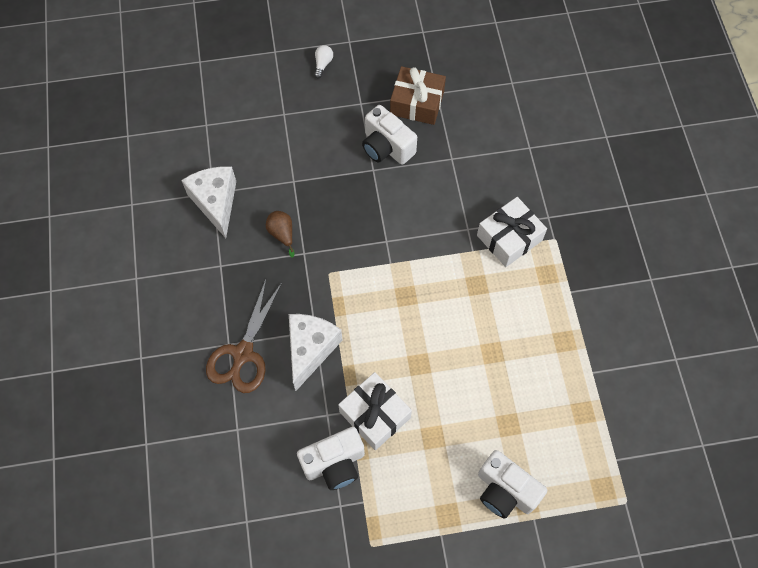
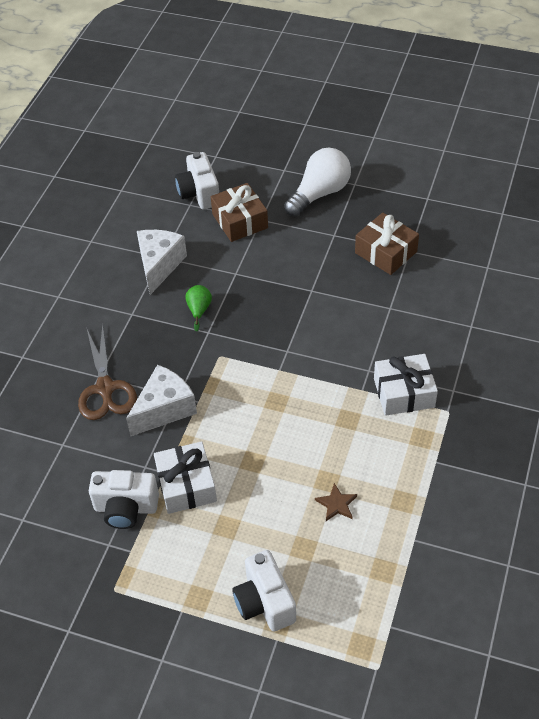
camera: 30 degrees right, 15 degrees down
brown scissors [206,280,282,393] -> brown scissors turned 60 degrees counterclockwise [78,323,137,420]
brown pear [266,211,295,258] -> green pear [185,285,212,332]
white light bulb [314,45,333,79] -> white light bulb [284,148,351,216], size x2.47
white camera [362,105,417,165] -> white camera moved to [175,152,219,209]
none -> brown gift [211,183,268,242]
none -> brown star [315,483,357,521]

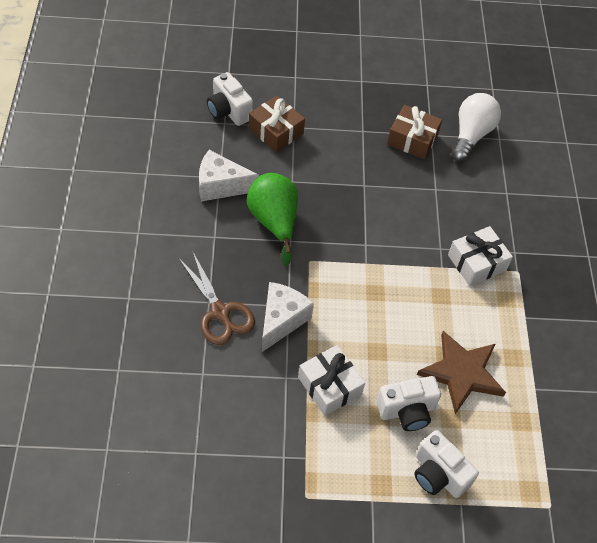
camera: 25 degrees left, 5 degrees up
white camera [89,470,159,529] -> white camera moved to [376,376,441,431]
white cheese [137,230,187,295] -> white cheese turned 75 degrees counterclockwise [199,150,259,201]
green pear [185,285,212,332] -> green pear [247,173,298,266], size x2.13
white light bulb [284,148,351,216] -> white light bulb moved to [452,93,501,162]
brown star [315,483,357,521] -> brown star [417,331,506,414], size x2.35

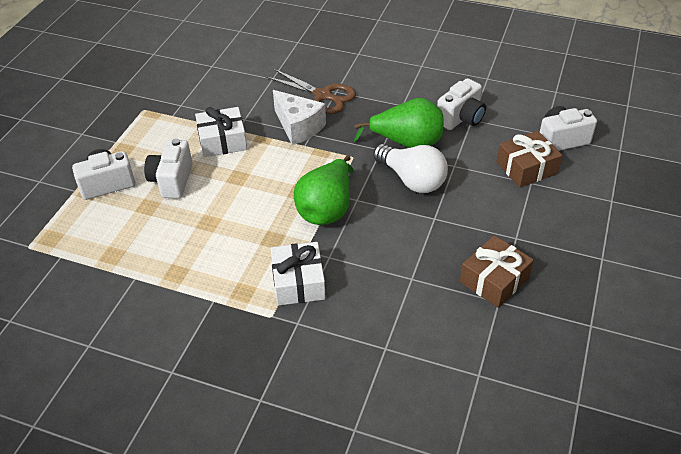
camera: 115 degrees right, 10 degrees down
brown scissors [179,252,255,345] -> brown scissors turned 135 degrees counterclockwise [265,69,356,114]
white cheese [199,150,259,201] -> white camera [437,78,486,130]
brown star [417,331,506,414] -> none
white light bulb [452,93,501,162] -> white light bulb moved to [373,144,448,193]
none -> green pear [294,155,354,225]

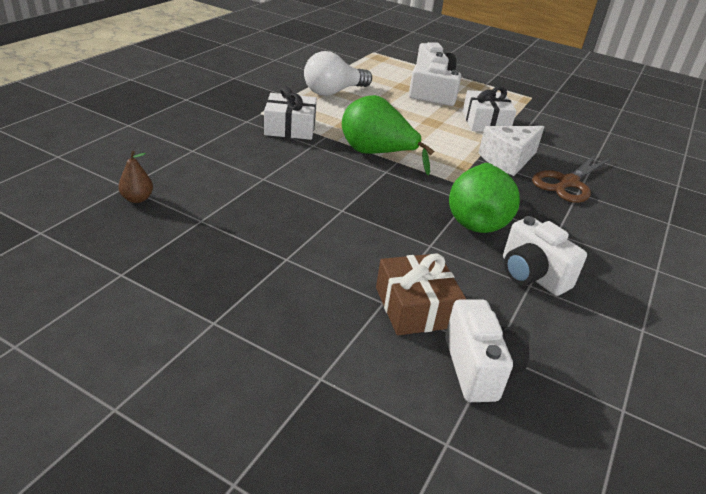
camera: 95 degrees right, 10 degrees down
white light bulb [373,144,448,193] -> white light bulb moved to [304,51,372,96]
brown gift [460,235,534,308] -> none
none -> brown pear [118,151,153,203]

